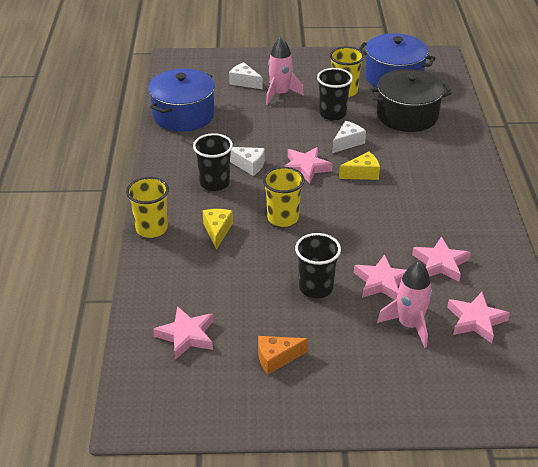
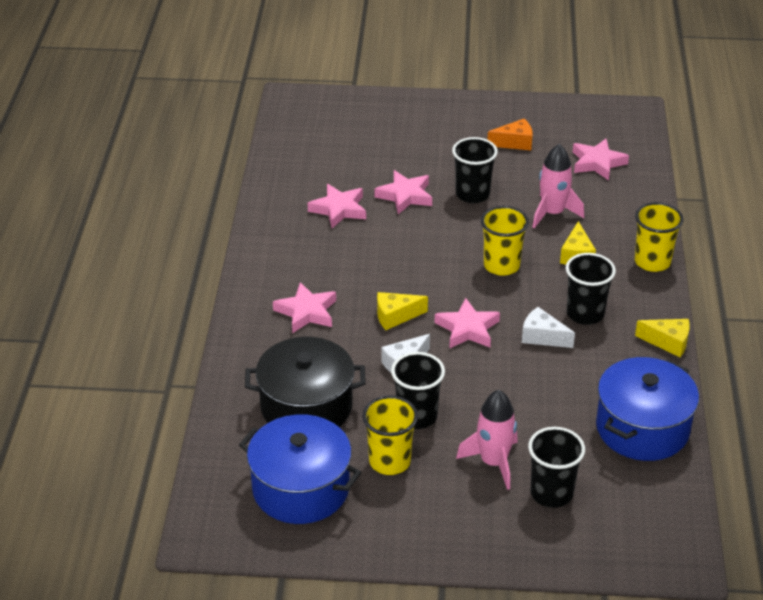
camera: 175 degrees left, 0 degrees up
white cheese [229,62,263,89] -> black cup [528,427,585,508]
pink rocket [377,261,432,348] -> pink rocket moved to [532,144,584,229]
pink star [447,292,510,343] -> pink star moved to [273,282,336,333]
none -> yellow cheese [635,319,690,357]

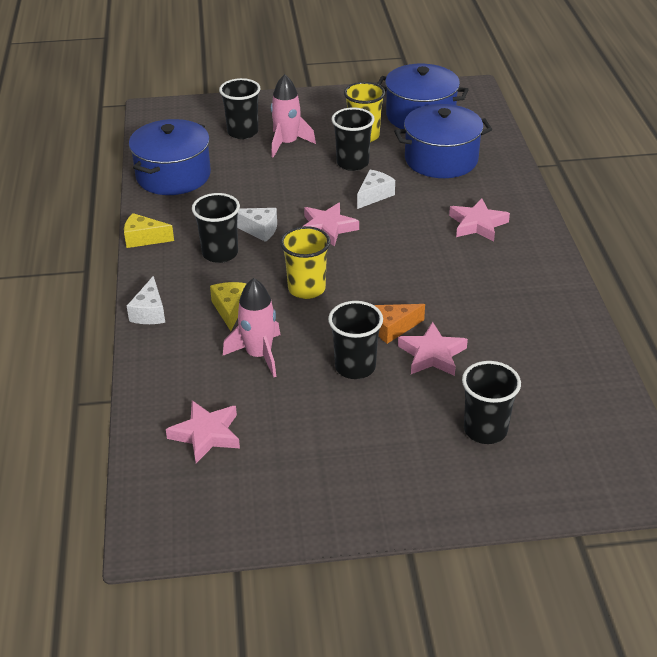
camera: 170 degrees right, 0 degrees up
black pot [245,337,366,427] -> blue pot [394,104,492,178]
pink star [308,184,366,228] -> none
yellow cheese [377,292,428,330] -> none
orange cheese [488,119,533,150] -> orange cheese moved to [374,304,425,344]
yellow cup [635,202,683,272] -> white cheese [127,276,165,324]
none -> black cup [462,361,521,444]

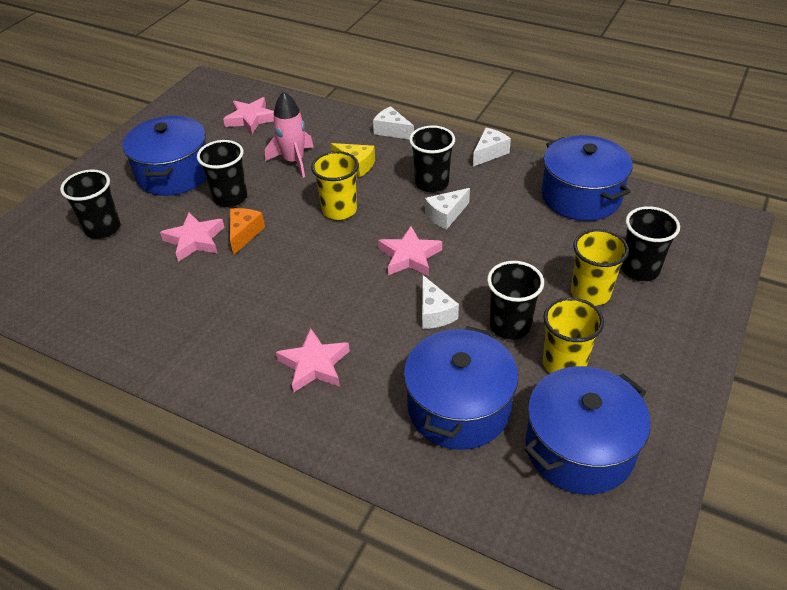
camera: 125 degrees right, 5 degrees up
yellow cheese [124,213,174,248] -> white cheese [473,128,511,167]
pink rocket [271,74,316,158] -> yellow cup [571,229,629,306]
none -> blue pot [123,116,206,196]

